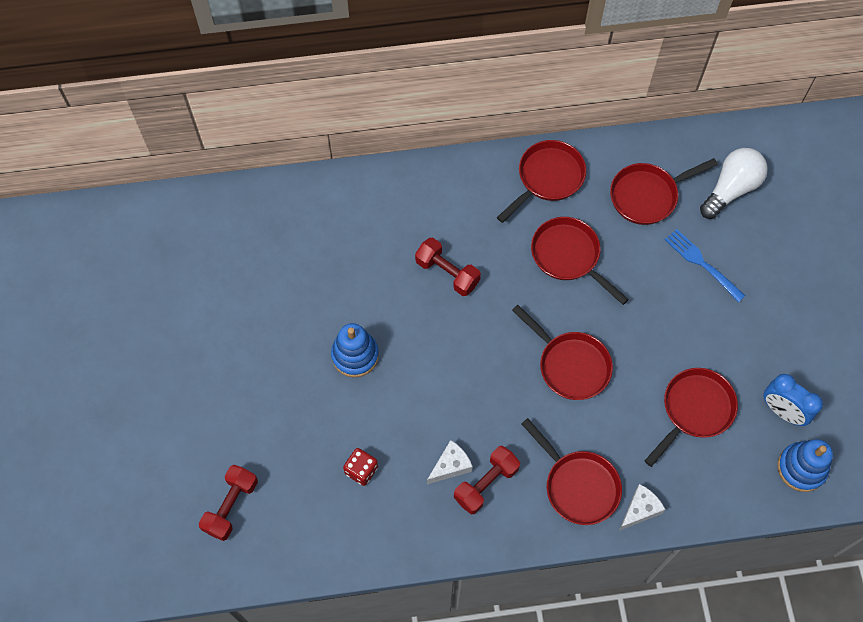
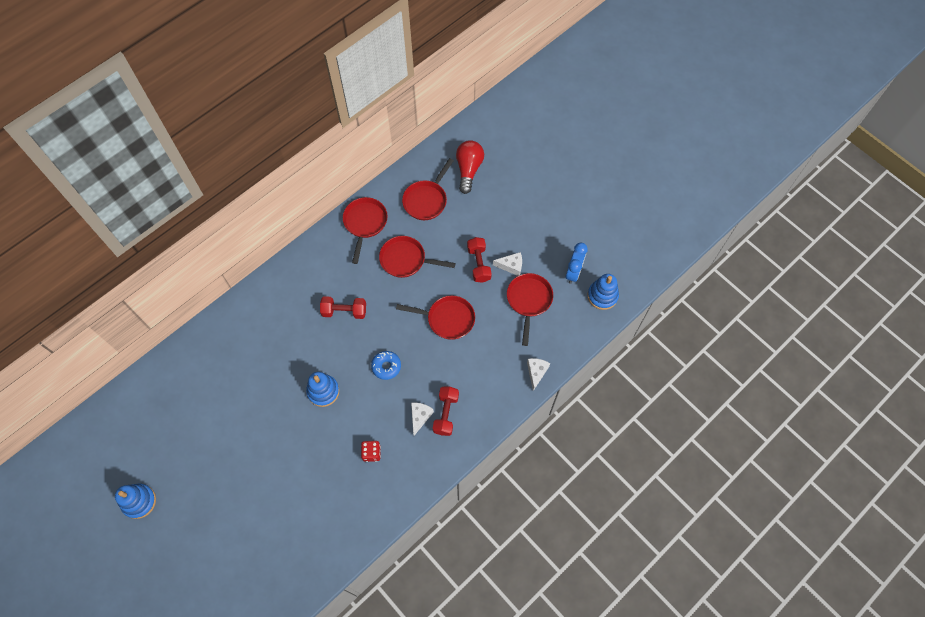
camera: 35 degrees left, 0 degrees up
red dumbbell [199,465,258,541] -> red dumbbell moved to [467,237,492,283]
red pan [521,418,622,525] -> none
blue fork [665,229,746,302] -> none
white light bulb [700,148,768,219] -> red light bulb [456,140,484,194]
blue clock [763,374,823,426] -> blue clock turned 75 degrees counterclockwise [566,243,588,284]
none -> blue stacking toy [115,483,156,519]
none -> blue donut [371,351,401,380]
none -> white cheese [493,252,522,276]

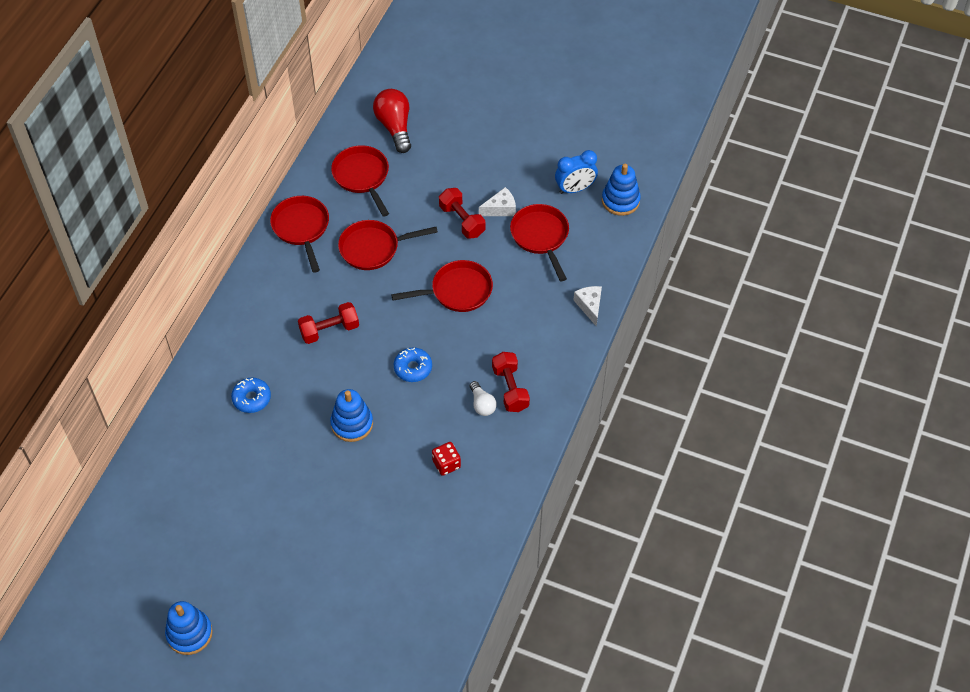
camera: 25 degrees left, 10 degrees down
red pan [402,158,454,220] -> red pan turned 150 degrees clockwise [331,145,389,217]
white cheese [411,403,434,436] -> white light bulb [470,381,497,416]
blue clock [566,243,588,284] -> blue clock turned 75 degrees clockwise [555,150,598,194]
none -> blue donut [231,378,271,413]

